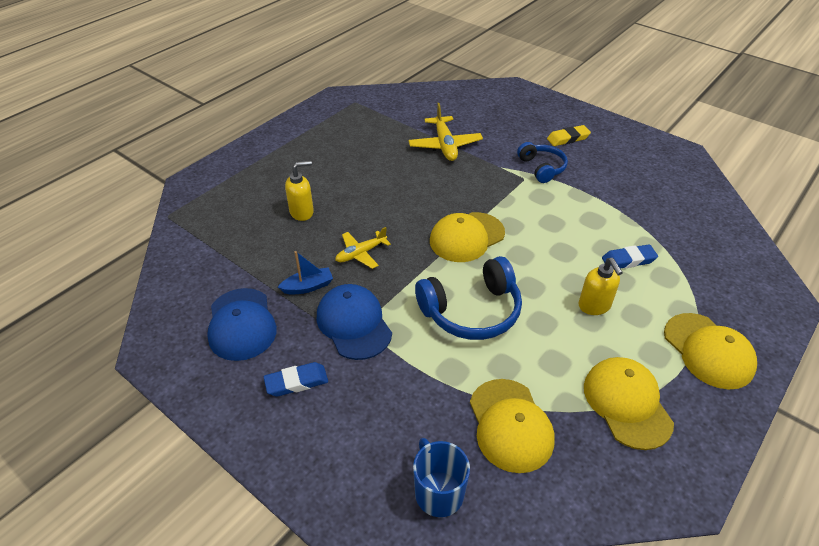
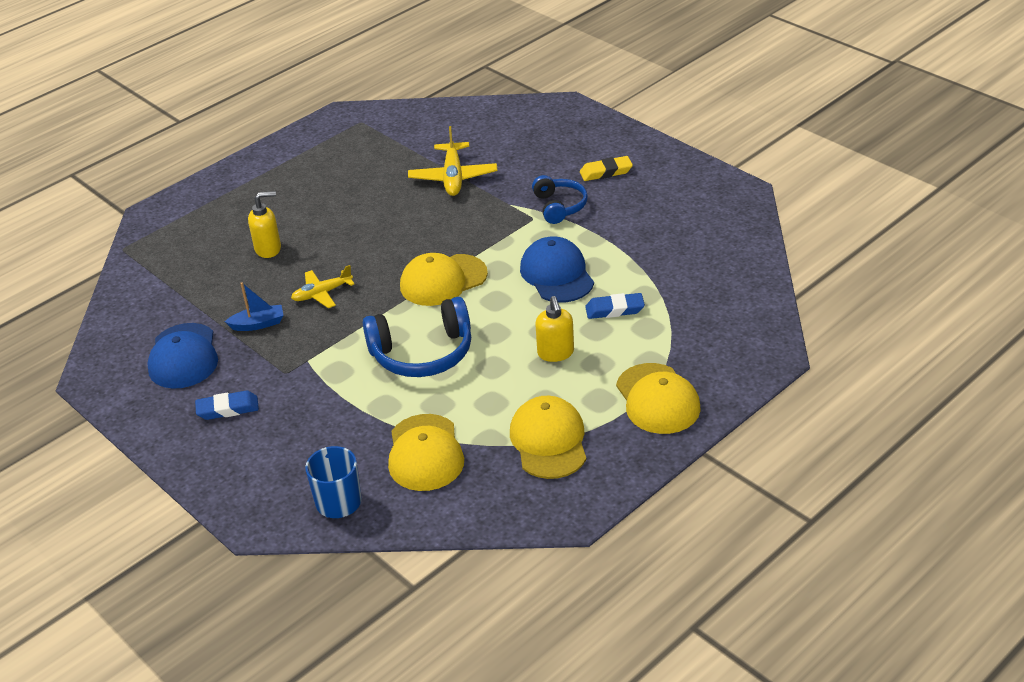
camera: 10 degrees right, 5 degrees down
blue cap [317,284,392,360] -> blue cap moved to [520,237,594,302]

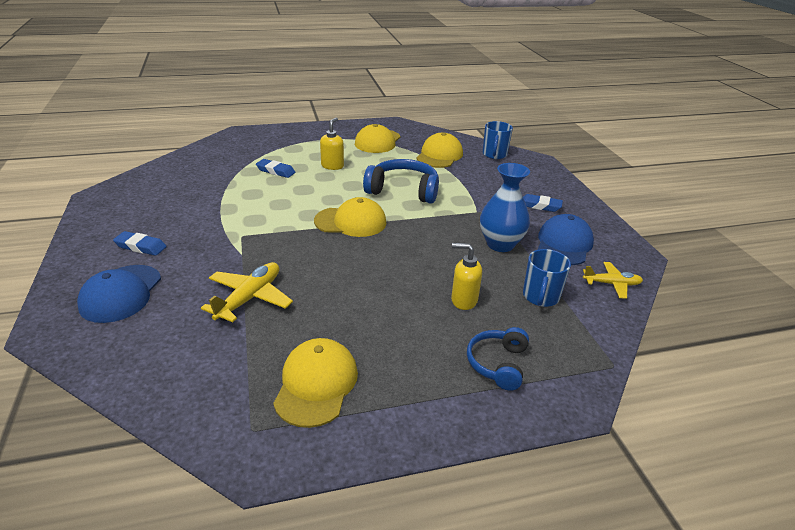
camera: 155 degrees left, 5 degrees down
blue boat [225,282,283,331] -> blue vase [480,163,530,252]
yellow plane [291,265,354,308] -> yellow plane moved to [583,262,643,299]
blue cap [520,237,594,302] -> blue cap moved to [77,265,161,323]
blue headphones [532,175,588,224] -> blue headphones moved to [467,327,529,391]
yellow eraser [580,156,633,181] -> blue eraser [113,231,167,256]
yellow cap [616,363,701,434] -> yellow cap moved to [273,338,358,428]
none -> blue mug [523,249,571,307]

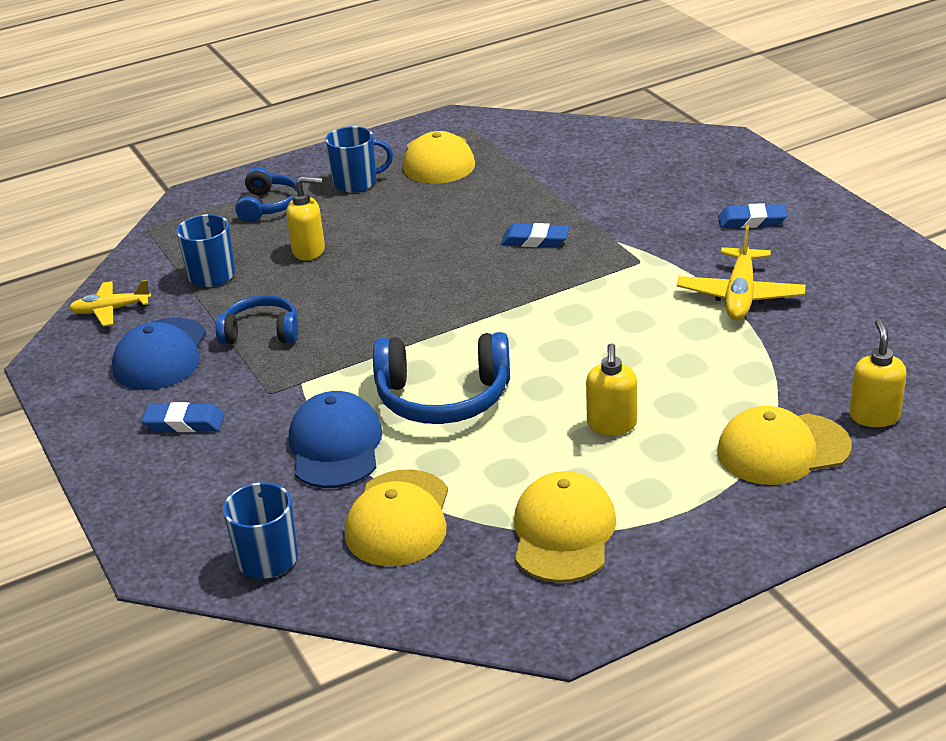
camera: 170 degrees right, 0 degrees up
blue cap [77,265,161,323] -> blue cap moved to [289,391,383,488]
yellow plane [201,262,293,322] -> yellow plane moved to [677,225,806,320]
blue eraser [256,159,296,178] -> blue eraser moved to [501,223,569,247]
yellow cap [314,197,386,237] -> yellow cap moved to [717,406,852,485]
blue vase [480,163,530,252] -> blue headphones [215,295,298,345]
none -> blue mug [325,126,393,193]
none -> yellow soap dispenser [849,319,907,427]

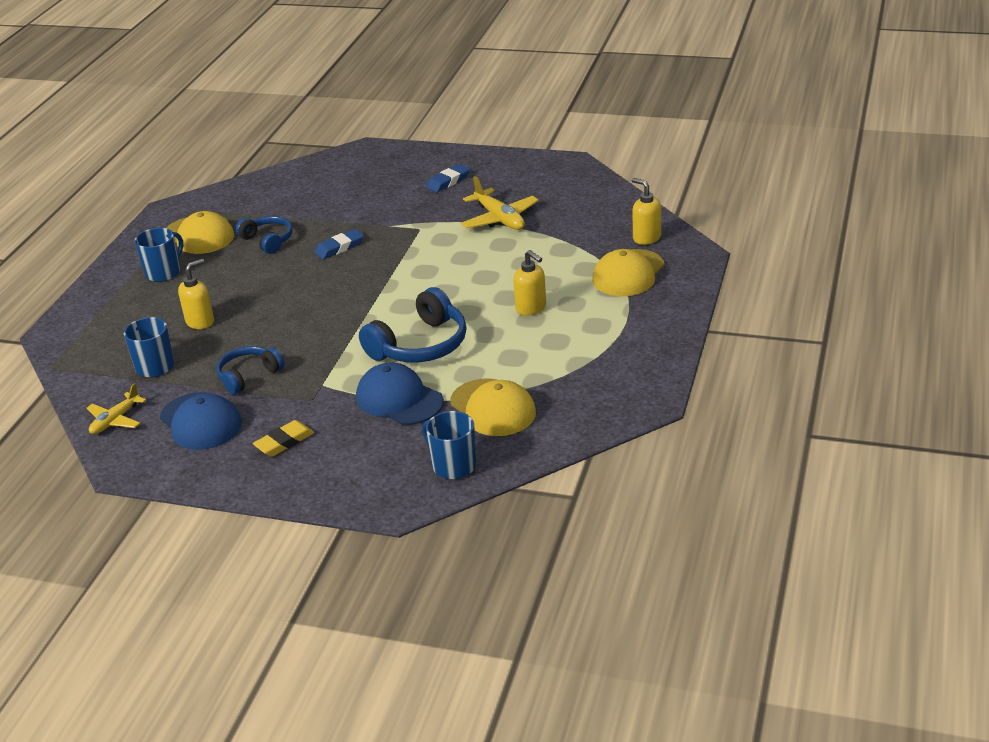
camera: 45 degrees left, 0 degrees up
blue eraser [142,402,224,432] -> yellow eraser [253,420,314,456]
blue headphones [235,167,297,222] -> blue headphones moved to [235,216,293,254]
yellow cap [514,471,616,583] -> none

